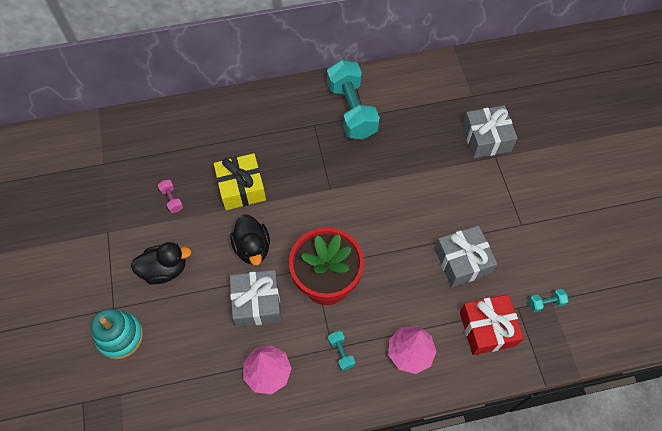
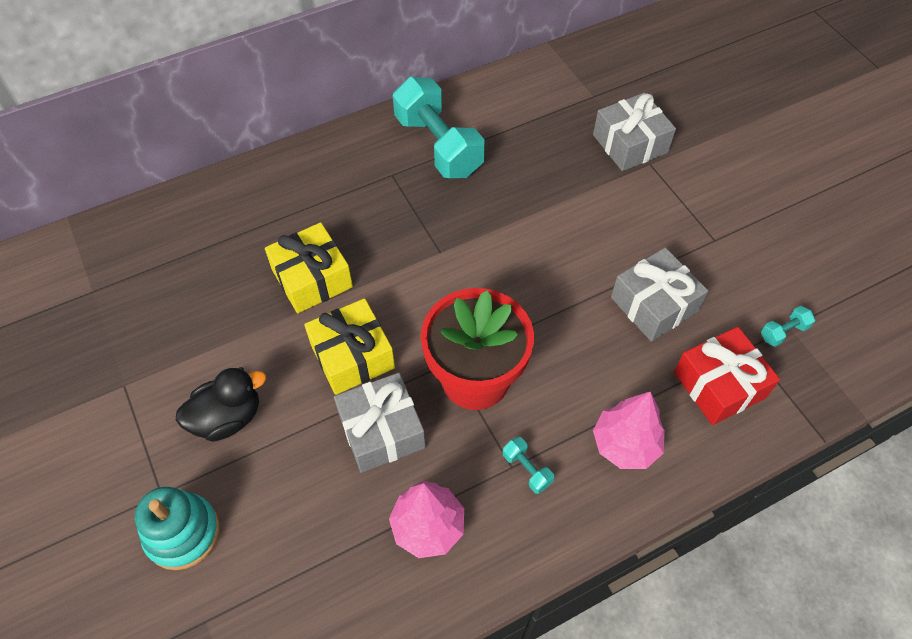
camera: 15 degrees left, 5 degrees down
pink dumbbell [158,180,183,213] -> none
black duck [230,214,270,265] -> yellow gift [304,298,395,395]

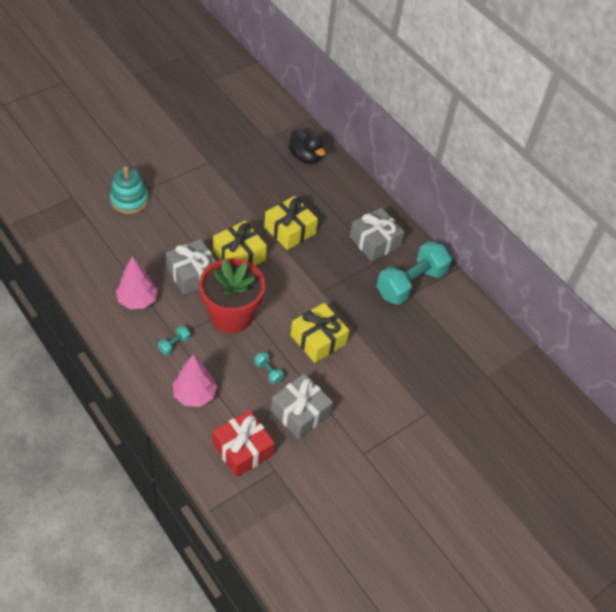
camera: 75 degrees right, 5 degrees down
black duck [176,367,266,442] -> black duck moved to [289,129,325,164]
grey gift [593,93,676,171] -> grey gift moved to [350,208,404,261]
turquoise dumbbell [761,306,815,347] -> turquoise dumbbell moved to [255,352,284,384]
none -> yellow gift [291,303,349,363]

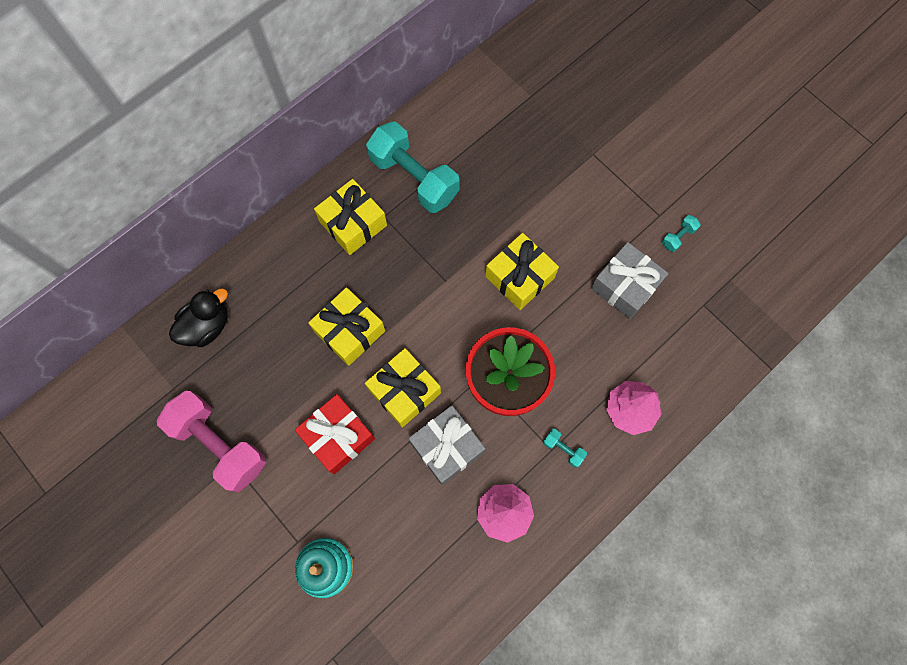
camera: 90 degrees left, 20 degrees up
red gift [213,410,275,477] -> red gift moved to [295,394,375,474]
turquoise dumbbell [255,352,284,384] -> turquoise dumbbell moved to [662,215,701,252]
grey gift [350,208,404,261] -> yellow gift [314,179,387,255]
none -> pink dumbbell [157,391,266,492]

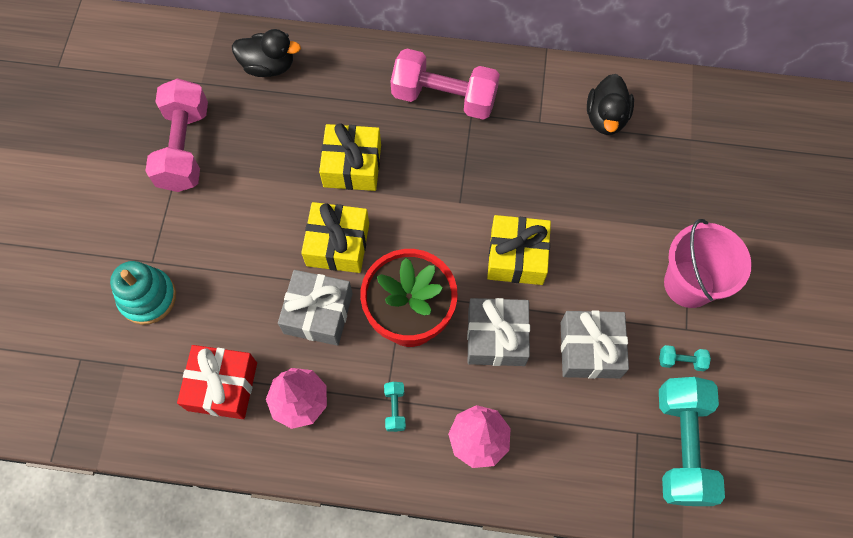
camera: 50 degrees right, 5 degrees down
red gift [295,394,375,474] -> red gift moved to [177,345,257,419]
yellow gift [314,179,387,255] -> pink dumbbell [391,48,500,120]
turquoise dumbbell [366,122,460,213] -> turquoise dumbbell moved to [659,377,725,506]
none -> grey gift [467,298,530,366]
none -> black duck [587,74,634,135]
none -> pink bucket [664,219,751,308]

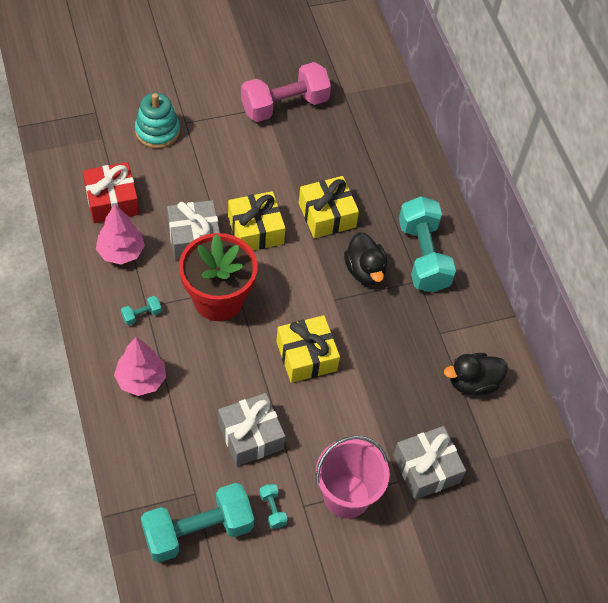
camera: 60 degrees right, 10 degrees down
black duck [232,29,301,77] -> black duck moved to [344,232,387,285]
pink dumbbell [391,48,500,120] -> turquoise dumbbell [399,196,456,293]
grey gift [467,298,530,366] -> grey gift moved to [393,426,466,500]

